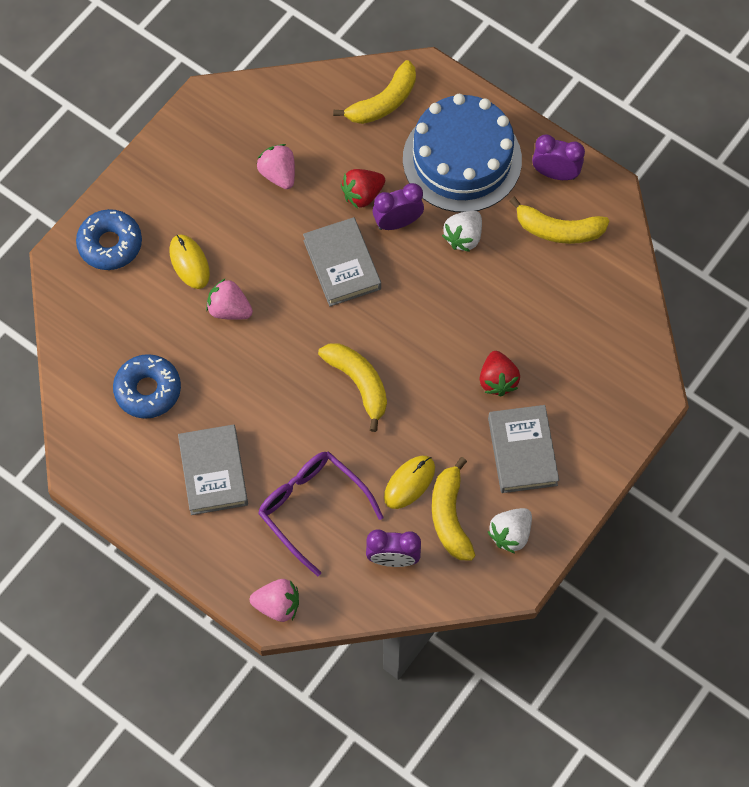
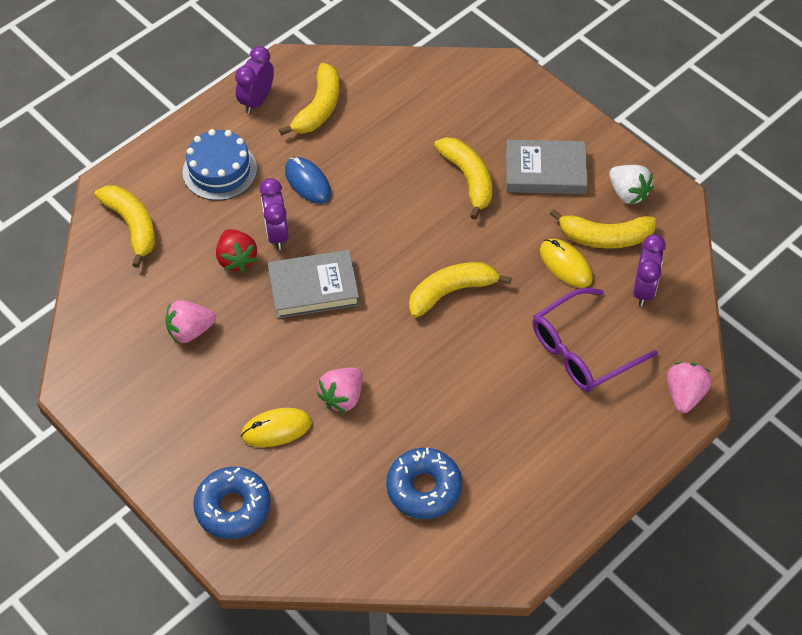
camera: 80 degrees left, 10 degrees down
grey book [178,424,248,515] -> none
blue cake [403,94,522,212] -> blue cake [183,129,257,200], size x0.61
white strawberry [442,211,482,252] -> blue mouse [285,157,331,204]
red strawberry [480,351,520,397] -> yellow banana [434,137,492,220]

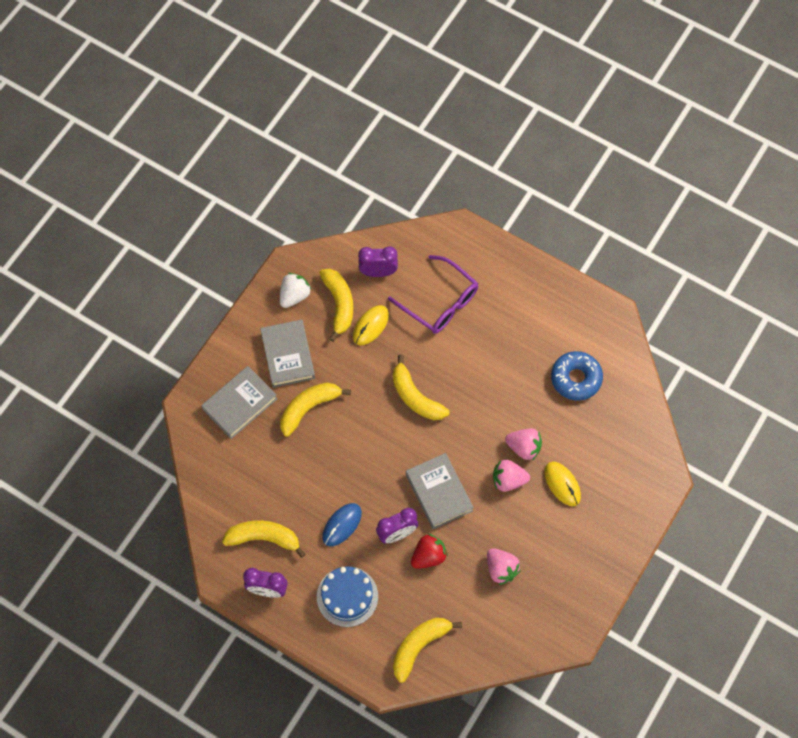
camera: 105 degrees left, 10 degrees up
blue donut [193,467,271,539] -> none
pink strawberry [667,362,712,413] -> pink strawberry moved to [493,459,530,492]
none -> grey book [201,366,277,439]

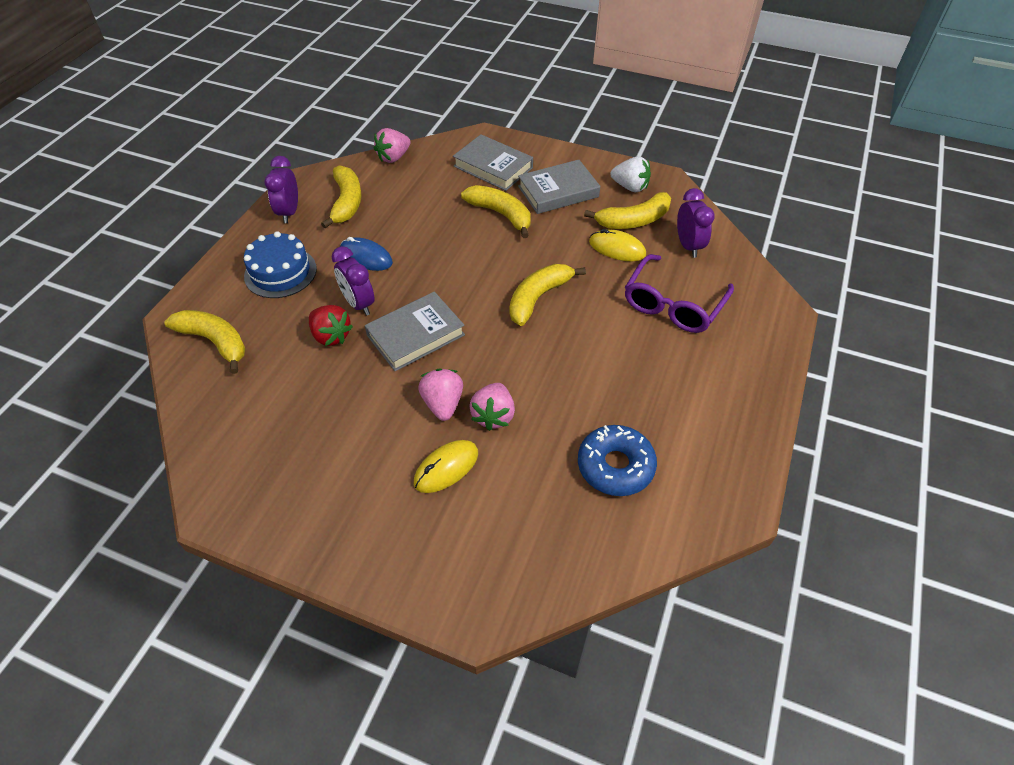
camera: 80 degrees right, 15 degrees down
pink strawberry [487,548,521,585] -> pink strawberry moved to [374,128,411,163]

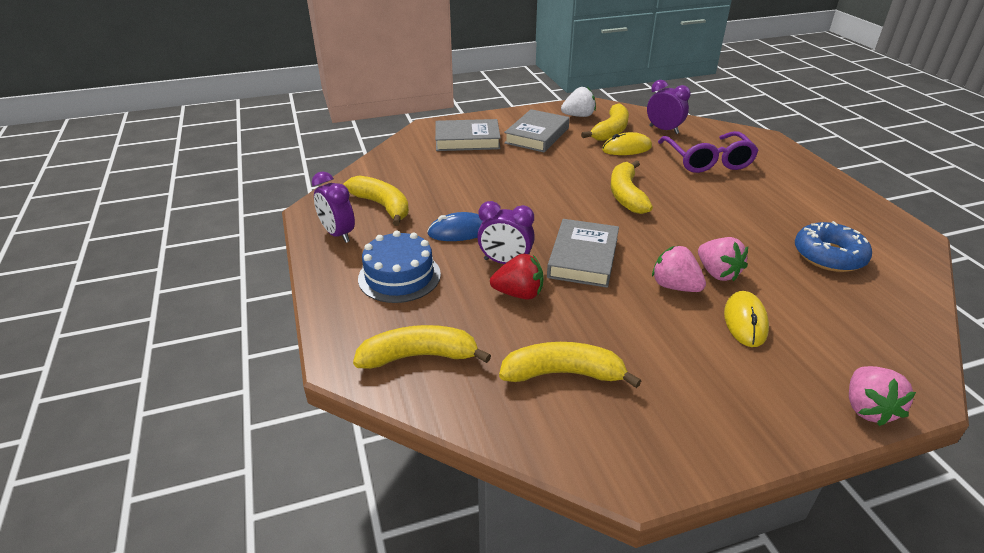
camera: 40 degrees left, 15 degrees down
pink strawberry [374,128,411,163] -> pink strawberry moved to [849,366,916,426]
yellow banana [461,185,531,238] -> yellow banana moved to [499,342,641,388]

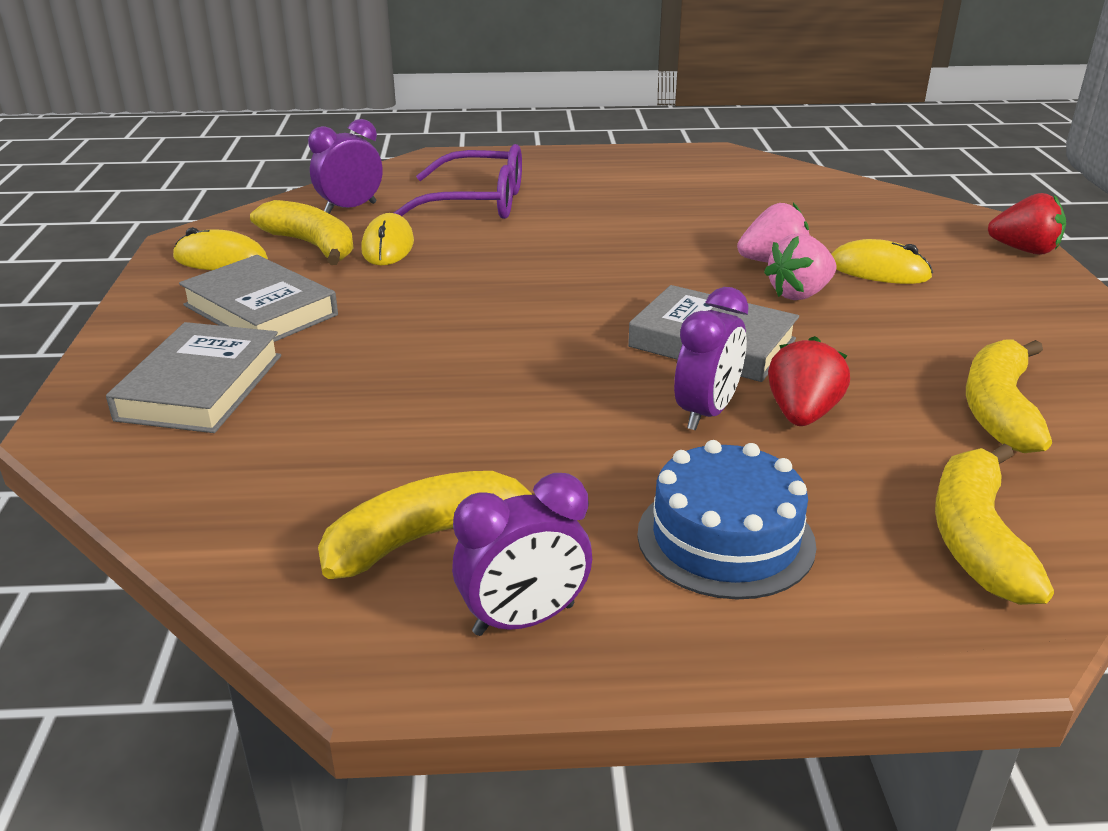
camera: 75 degrees left, 5 degrees down
blue mouse [427,212,483,241] -> none
white strawberry [561,87,596,117] -> yellow mouse [173,227,268,270]
yellow banana [610,160,653,214] -> none
blue donut [795,221,872,272] -> none
pink strawberry [849,366,916,426] -> red strawberry [988,193,1066,255]

